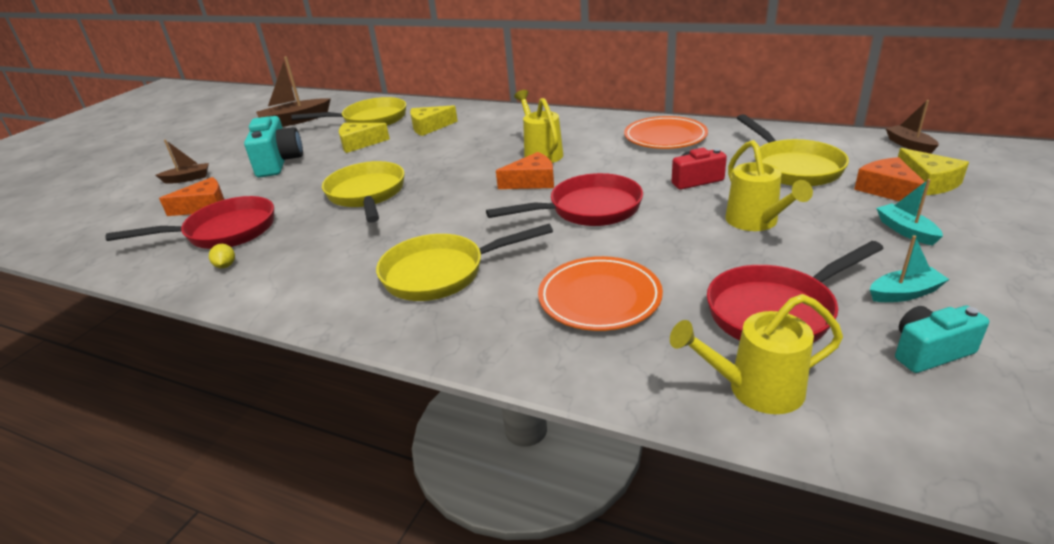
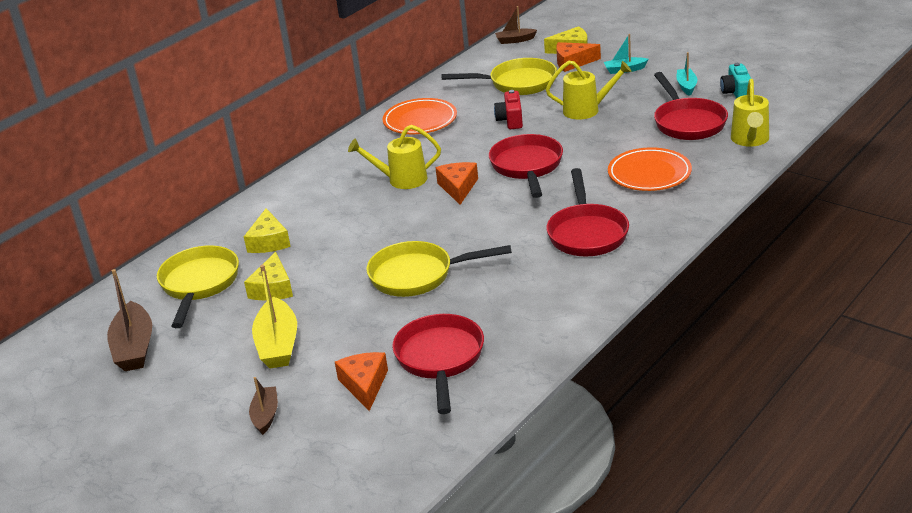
camera: 75 degrees left, 0 degrees up
yellow lemon [209,244,235,268] -> none
turquoise camera [244,116,303,177] -> yellow boat [252,265,297,369]
yellow pan [376,224,553,301] -> red pan [546,168,629,256]

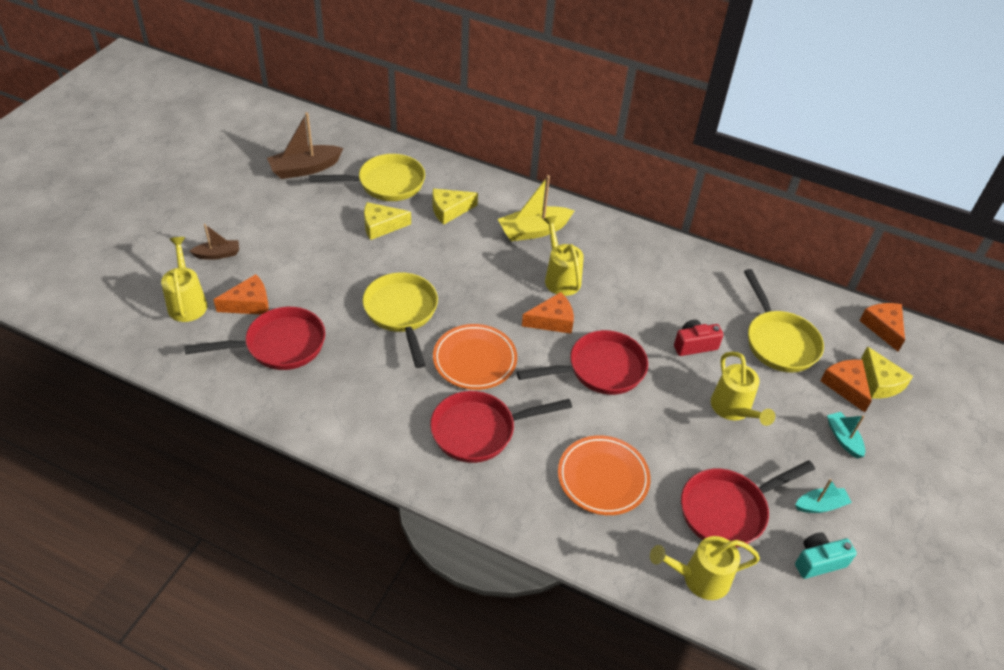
camera: 70 degrees right, 15 degrees up
yellow boat [252,265,297,369] -> yellow boat moved to [498,175,574,241]
orange plate [383,98,457,134] -> orange plate moved to [433,324,517,390]
brown boat [495,6,537,44] -> orange cheese [859,303,905,352]
none -> yellow watering can [161,237,207,322]

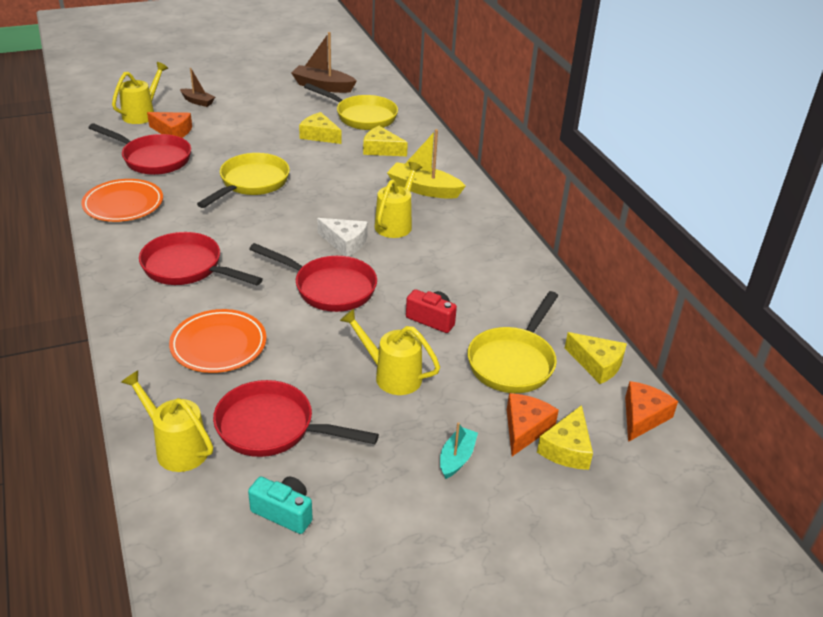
camera: 45 degrees right, 10 degrees down
orange plate [433,324,517,390] -> orange plate moved to [81,179,163,222]
orange cheese [522,292,574,334] -> white cheese [317,218,368,257]
yellow watering can [711,352,775,426] -> yellow watering can turned 90 degrees clockwise [340,309,440,395]
turquoise boat [795,479,852,513] -> none
none -> yellow cheese [565,332,627,384]

